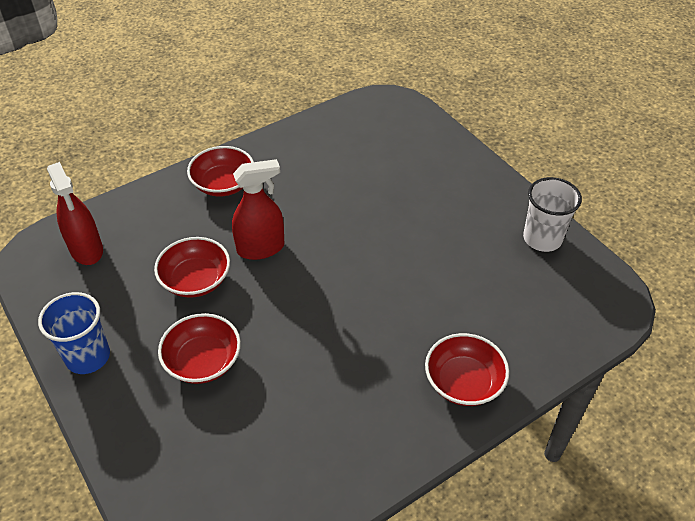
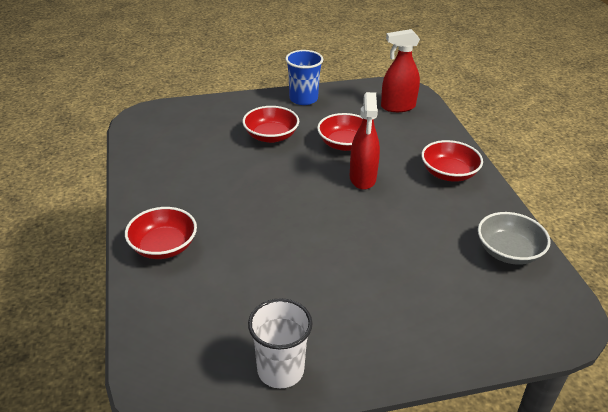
camera: 110 degrees right, 10 degrees down
none -> grey bowl [478,212,551,265]

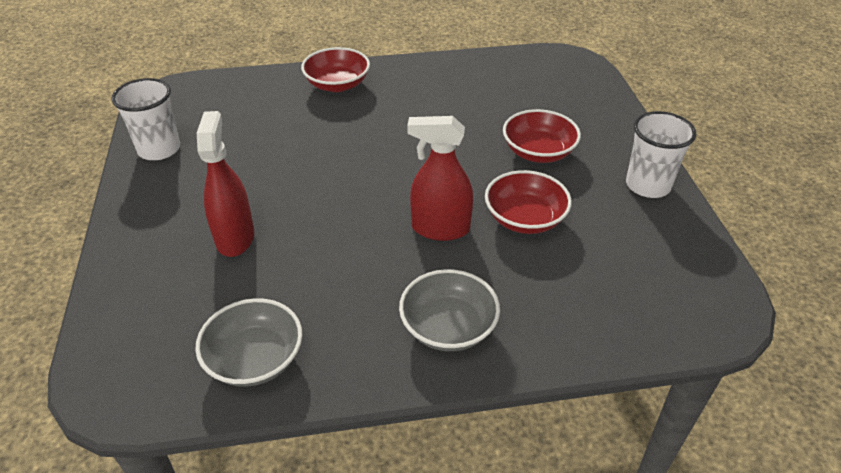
camera: 95 degrees right, 5 degrees up
blue cup [285,50,323,105] -> white cup [626,111,696,198]
red spray bottle [381,29,420,112] -> red spray bottle moved to [197,111,254,257]
red bowl [421,140,483,182] -> grey bowl [399,269,500,351]

